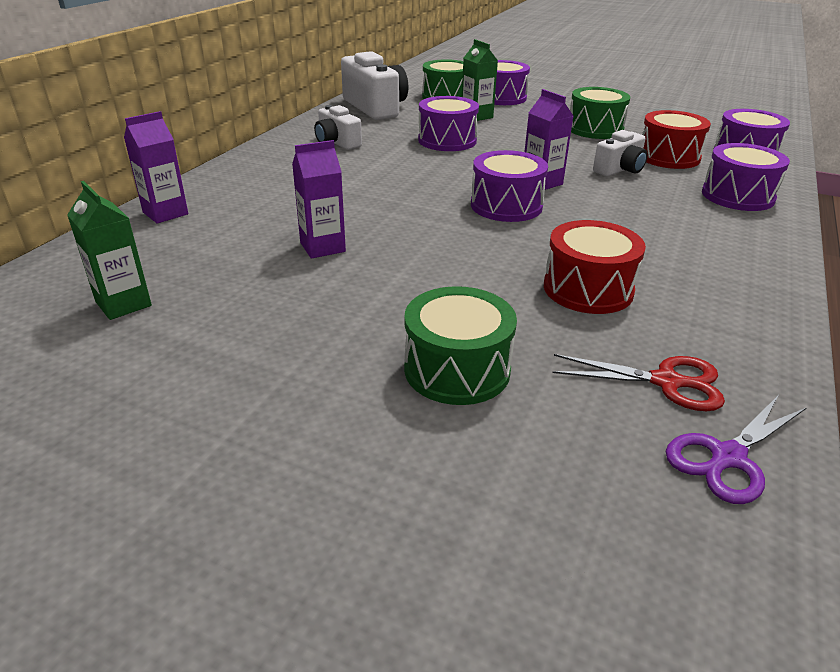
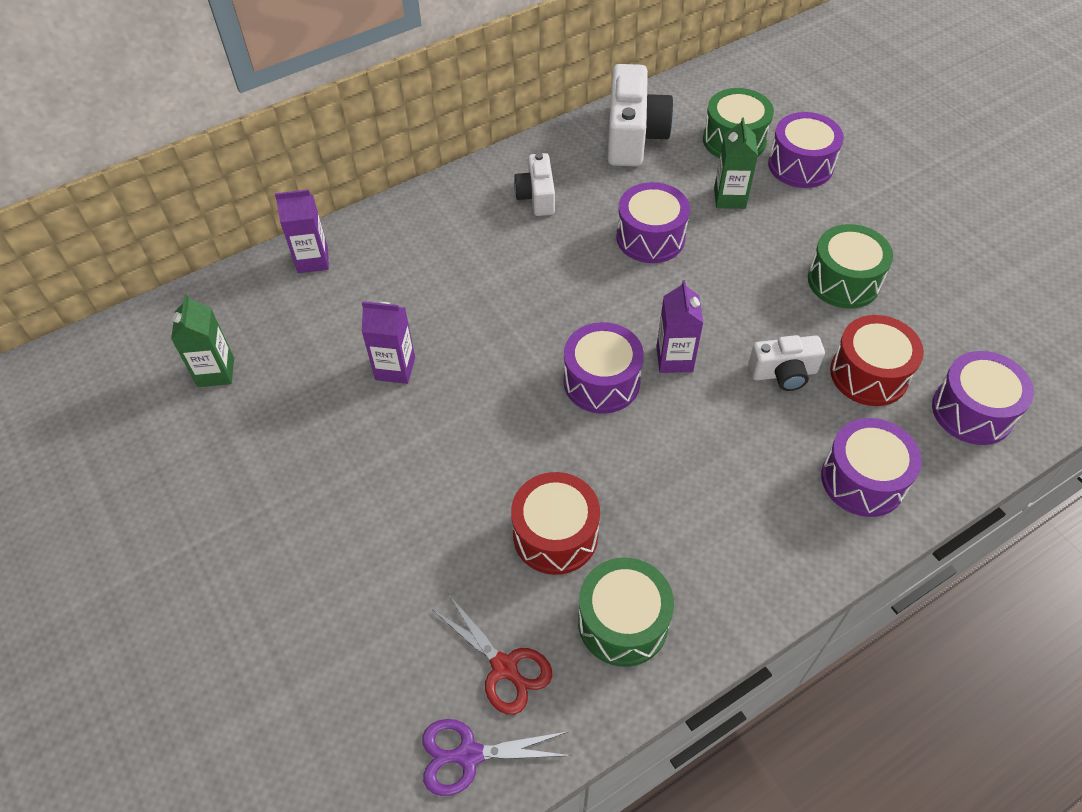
camera: 35 degrees right, 20 degrees up
green drum [404,286,517,405] -> green drum moved to [578,558,674,667]

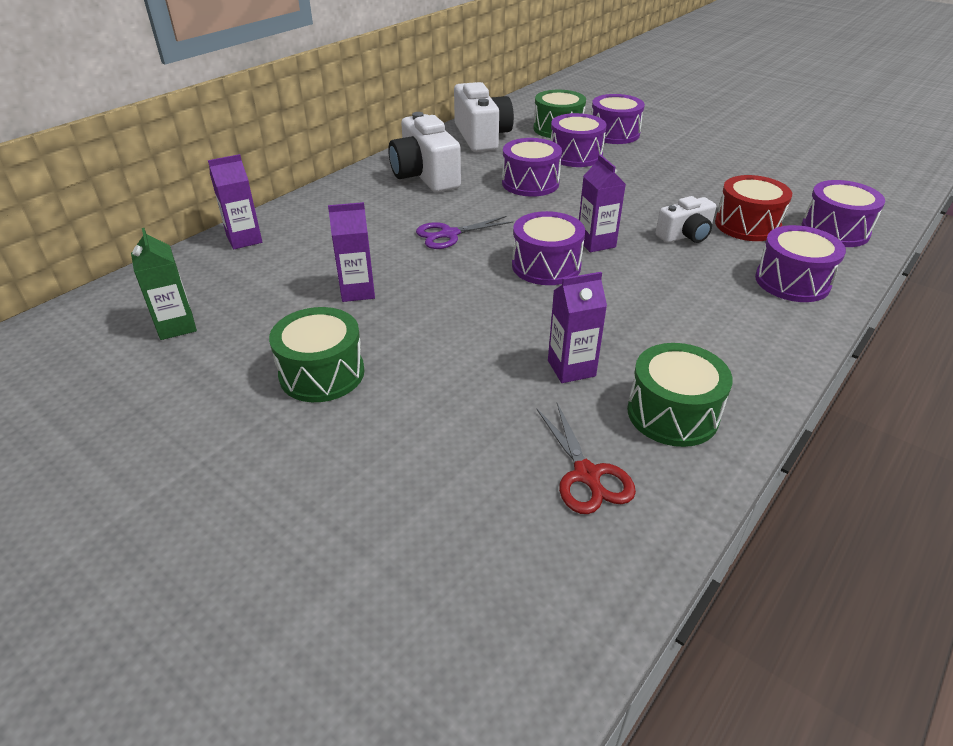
camera: 20 degrees left, 15 degrees down
purple scissors [422,719,572,796] -> purple scissors moved to [416,216,514,249]
red scissors [433,594,552,715] -> red scissors turned 45 degrees clockwise [536,403,636,514]
red drum [511,472,600,575] -> purple carton [548,272,607,383]
white camera [514,153,555,216] -> white camera [388,112,461,192], size x1.73
green carton [714,117,758,209] -> purple drum [550,113,607,167]
green drum [808,224,893,309] -> green drum moved to [269,307,365,402]

